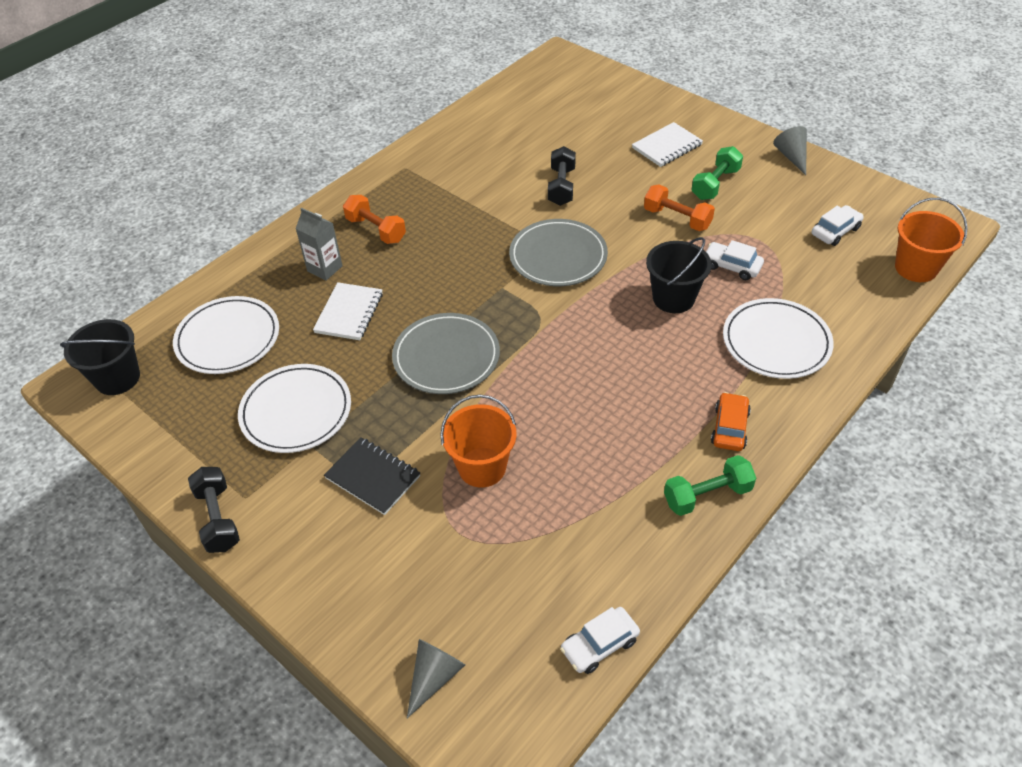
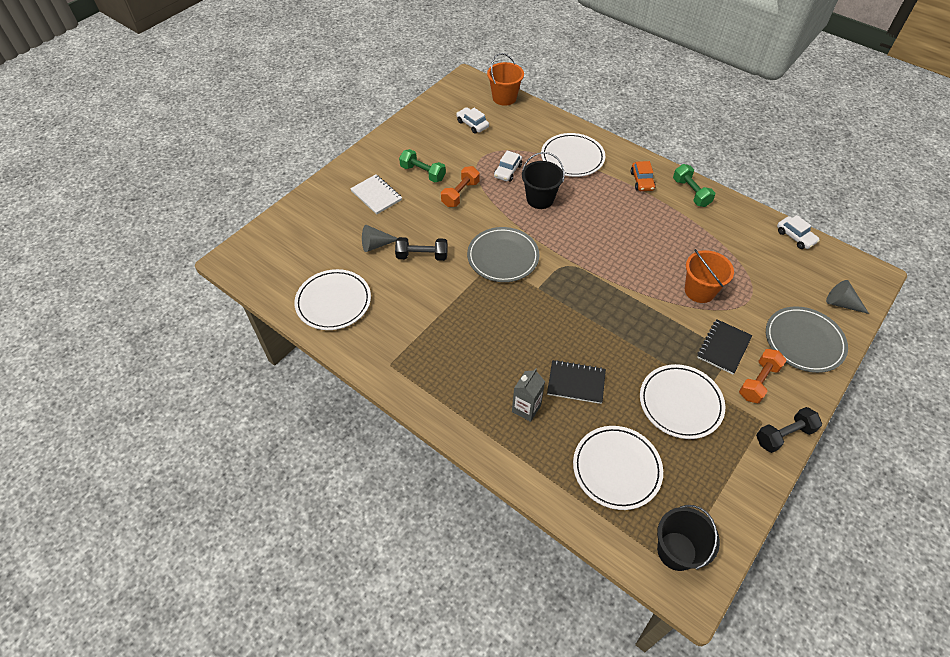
camera: 95 degrees left, 5 degrees up
white notebook [313,282,383,340] -> black notebook [547,360,606,404]
orange dumbbell [343,195,406,244] -> orange dumbbell moved to [739,349,787,403]
grey plate [392,313,500,394] -> grey plate moved to [766,306,848,373]
orange car [711,392,751,451] -> orange car turned 105 degrees counterclockwise [631,161,656,191]
grey cone [773,126,807,175] -> grey cone moved to [362,225,397,252]
none -> white plate [294,269,371,330]

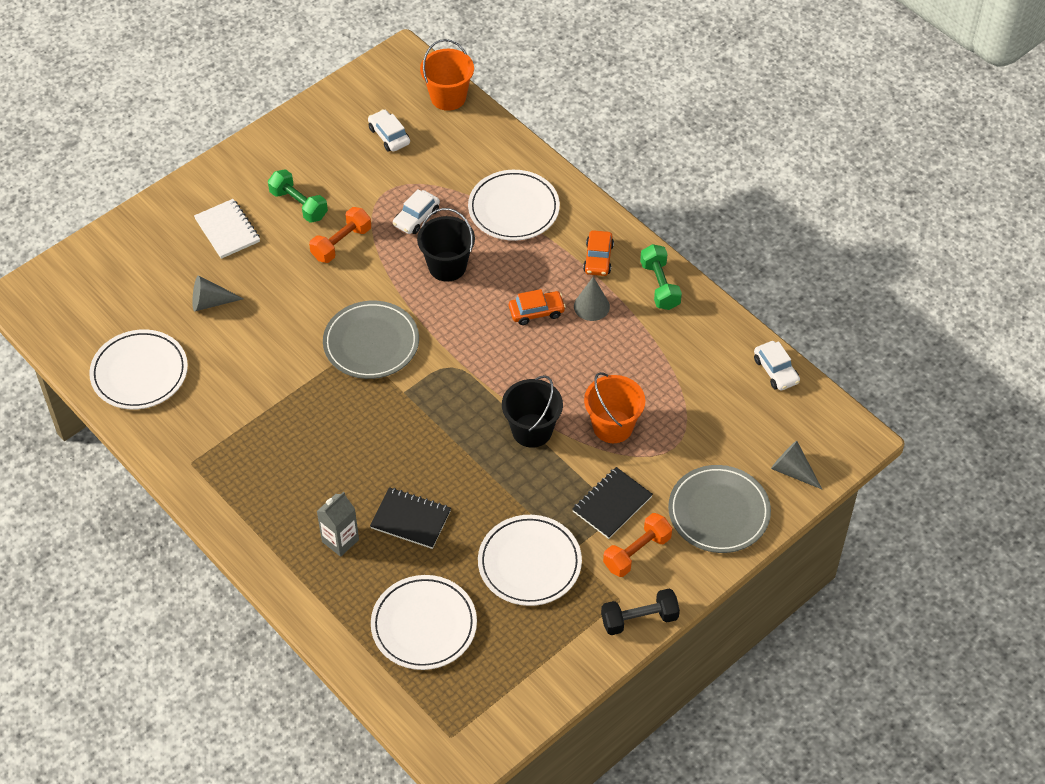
camera: 10 degrees right, 0 degrees up
black dumbbell [395,237,448,261] -> none
black bucket [657,505,720,571] -> black bucket moved to [502,375,563,448]
none -> orange car [509,289,566,325]
none -> grey cone [574,277,610,321]

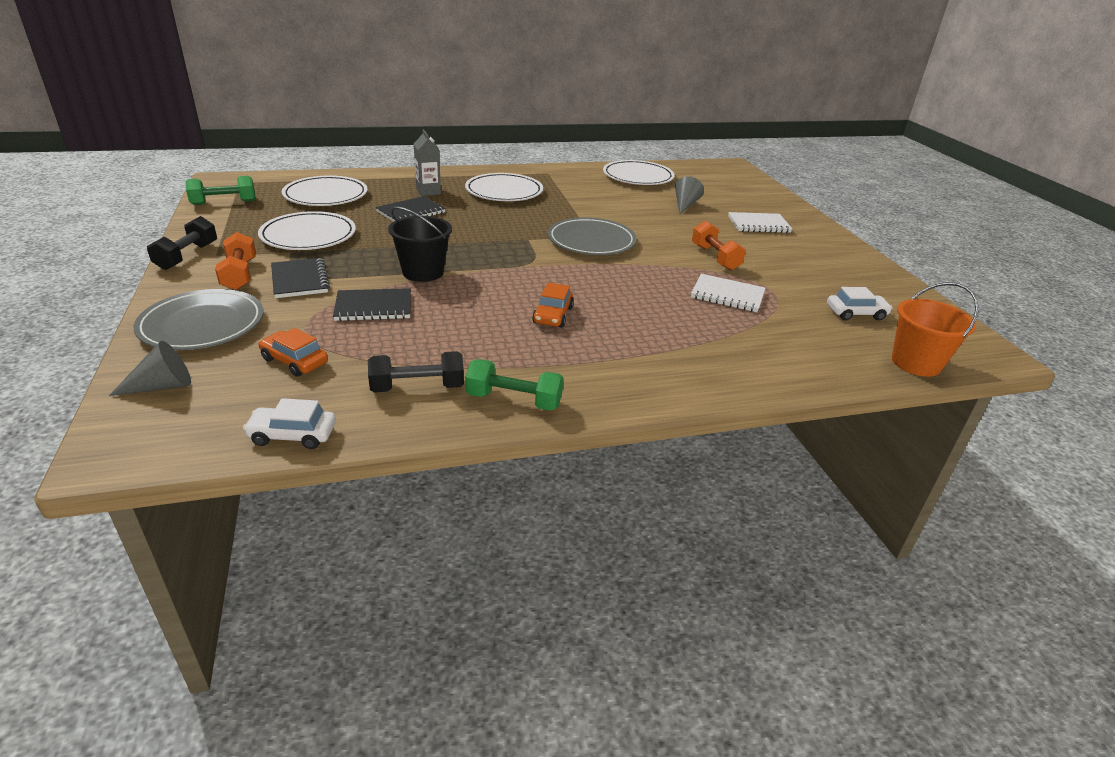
camera: 115 degrees right, 20 degrees down
green dumbbell [268,169,328,223] -> green dumbbell moved to [185,176,256,205]
white car [393,189,440,234] -> white notebook [691,274,765,312]
black bucket [417,208,475,282] -> none
white plate [468,170,560,241] -> white plate moved to [465,173,543,201]
grey cone [574,277,610,321] -> none
orange car [583,230,614,276] -> orange car moved to [259,328,328,377]
orange bucket [584,372,645,443] -> black notebook [333,288,411,321]
none -> black dumbbell [368,351,464,393]

